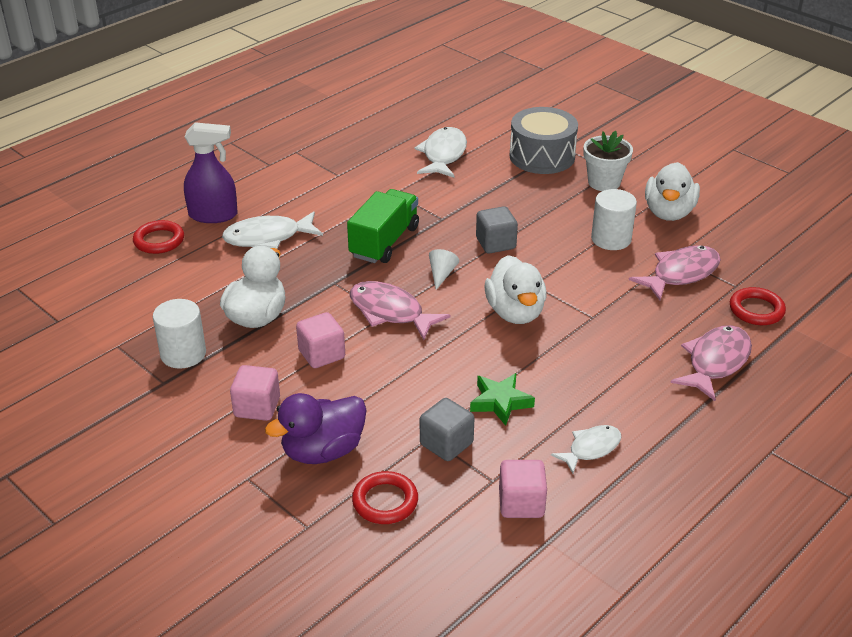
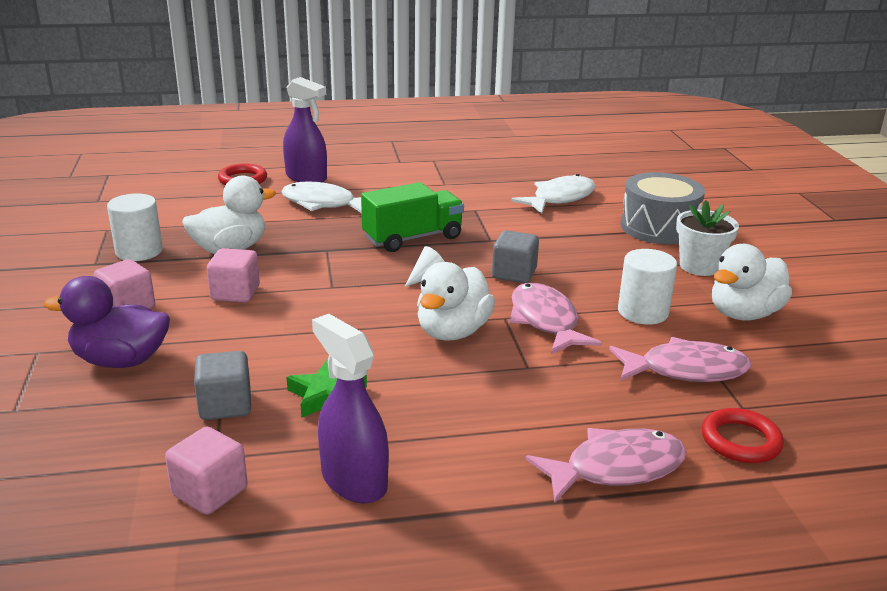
camera: 35 degrees right, 10 degrees down
pink fish [350,281,451,340] -> pink fish moved to [509,283,602,354]
red ring [352,471,418,524] -> none
white fish [551,425,621,473] -> purple spray bottle [312,314,389,503]

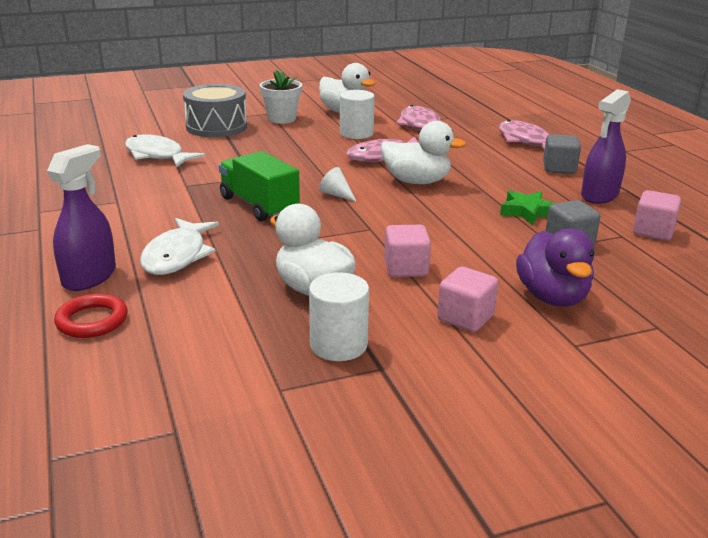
camera: 100 degrees left, 0 degrees up
grey cube [492,230,539,283] -> grey cube moved to [543,134,581,174]
red ring [702,408,784,463] -> none

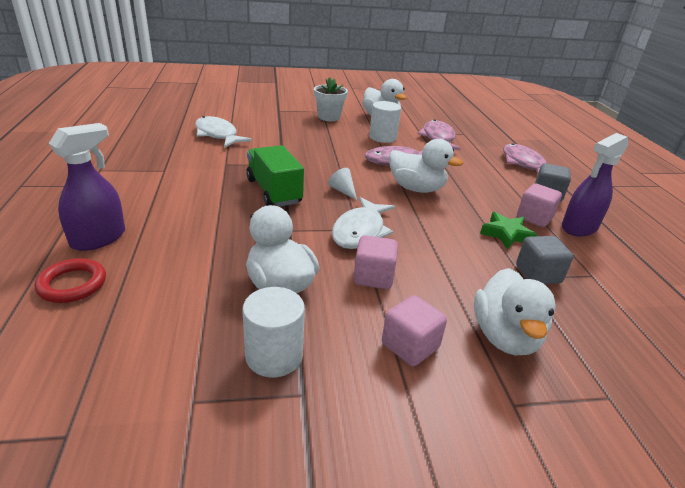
camera: 10 degrees right, 5 degrees up
white fish [140,218,219,275] -> white fish moved to [332,197,395,249]
grey drum [183,84,247,137] -> none
purple duck [516,228,594,307] -> white duck [474,268,556,355]
pink cube [633,190,681,241] -> pink cube moved to [517,184,562,227]

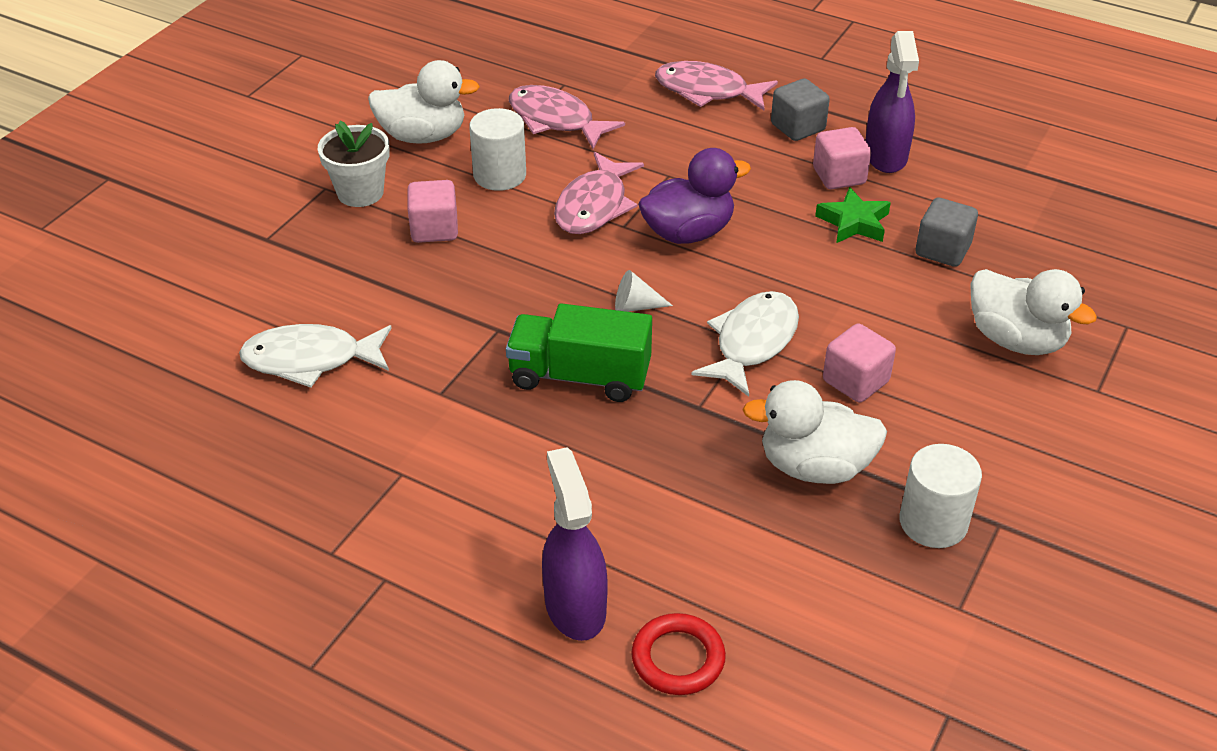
camera: 50 degrees left, 10 degrees up
white fish [332,197,395,249] -> white fish turned 120 degrees counterclockwise [691,291,799,397]
pink cube [382,295,447,366] -> pink cube moved to [407,180,458,243]
white duck [389,139,463,193] -> purple duck [638,148,751,244]

